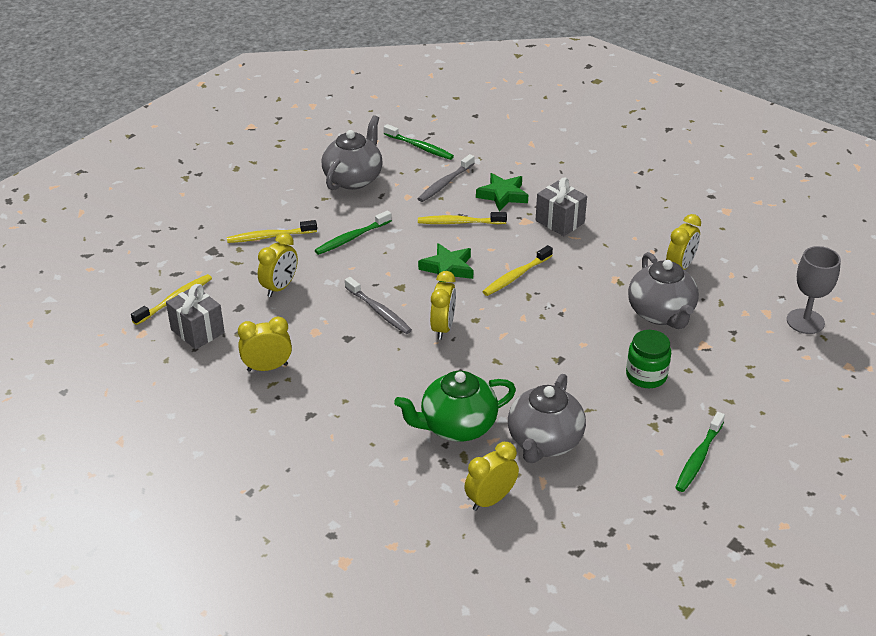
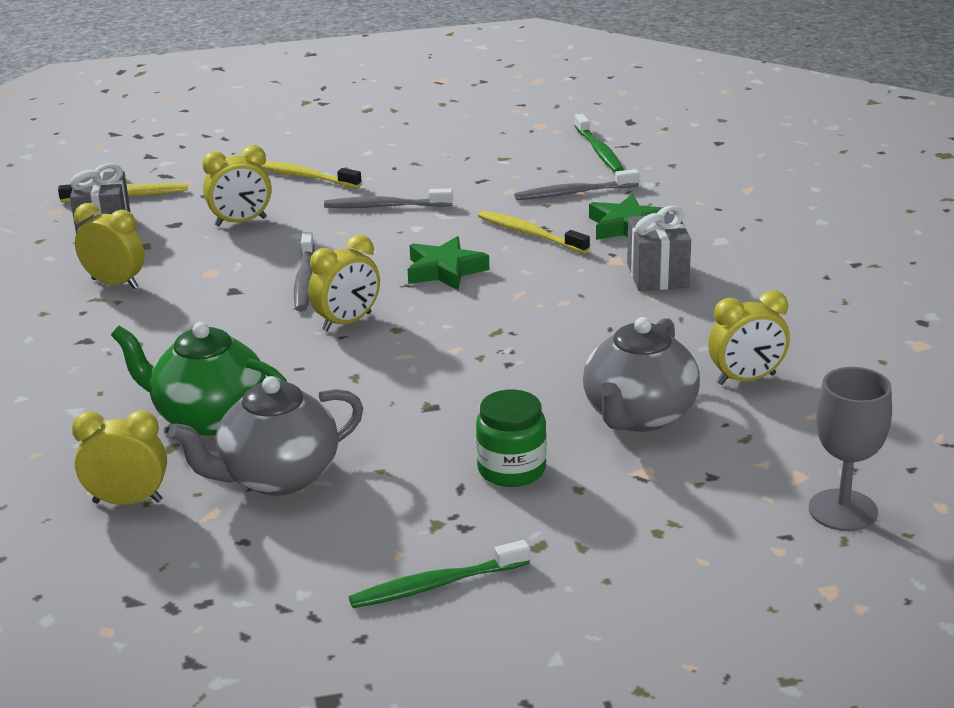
camera: 40 degrees right, 10 degrees down
green toothbrush [315,210,392,255] -> grey toothbrush [324,189,453,208]
grey teapot [322,115,383,190] -> none
yellow toothbrush [482,245,553,296] -> none

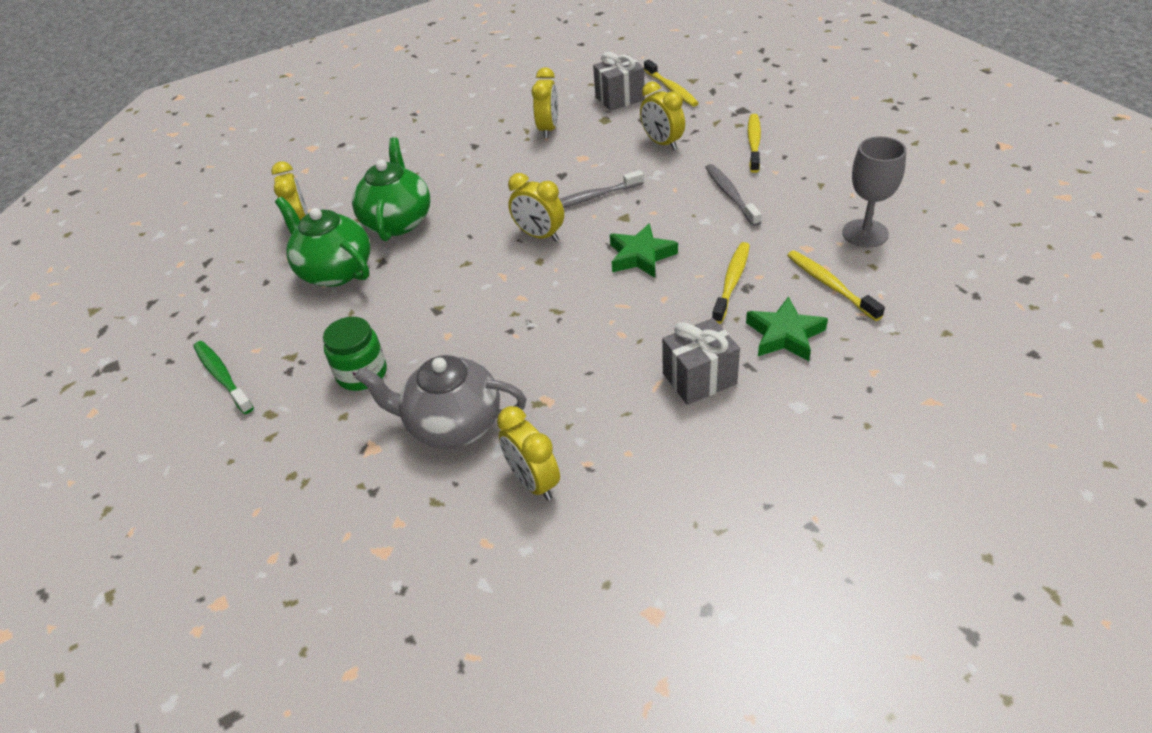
camera: 75 degrees right, 15 degrees up
grey teapot [169,376,363,496] -> green teapot [275,197,371,287]
grey toothbrush [514,169,639,200] -> yellow toothbrush [787,250,885,321]
green toothbrush [574,114,624,172] -> none
grey goblet [809,367,892,531] -> grey goblet moved to [842,136,907,248]

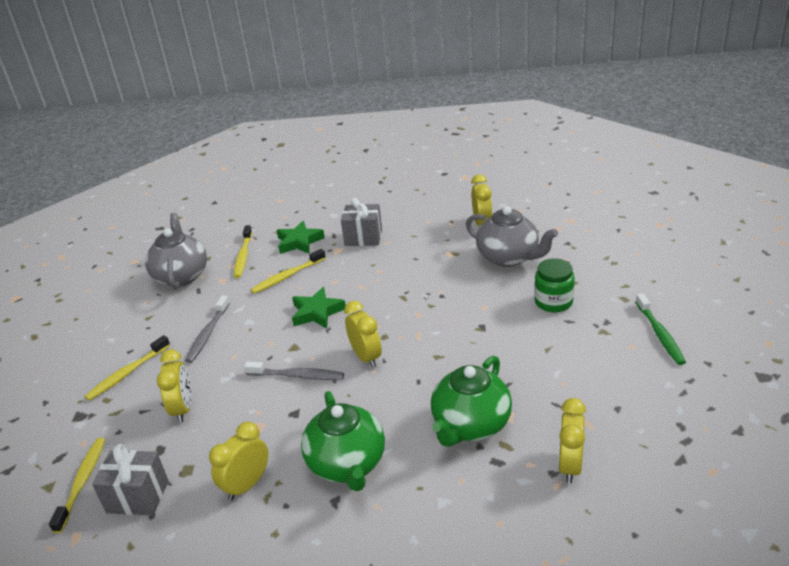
camera: 150 degrees left, 10 degrees down
green teapot [275,197,371,287] -> green teapot moved to [301,391,385,491]
grey goblet [842,136,907,248] -> grey teapot [145,213,207,290]

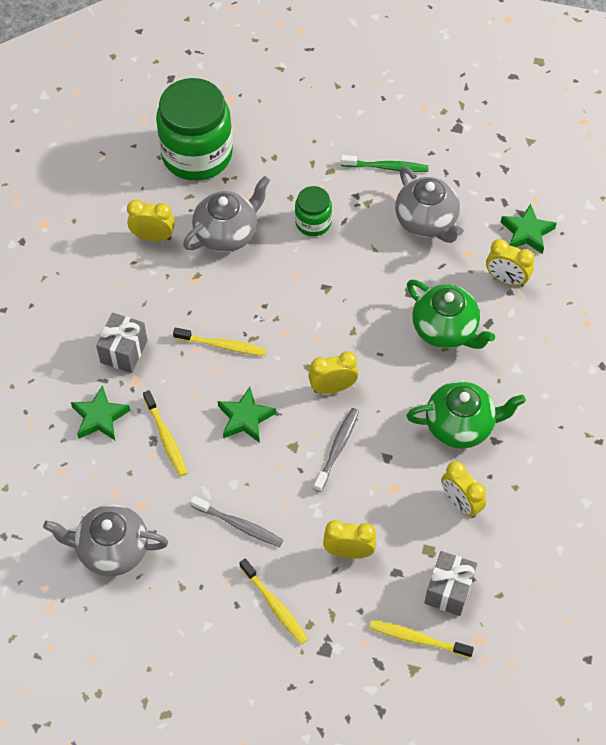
camera: 80 degrees left, 25 degrees up
yellow toothbrush [234,225,252,278] -> yellow toothbrush moved to [173,328,267,356]
none -> green jar [156,78,233,181]
none -> grey teapot [395,167,463,243]
none -> green star [501,204,557,254]

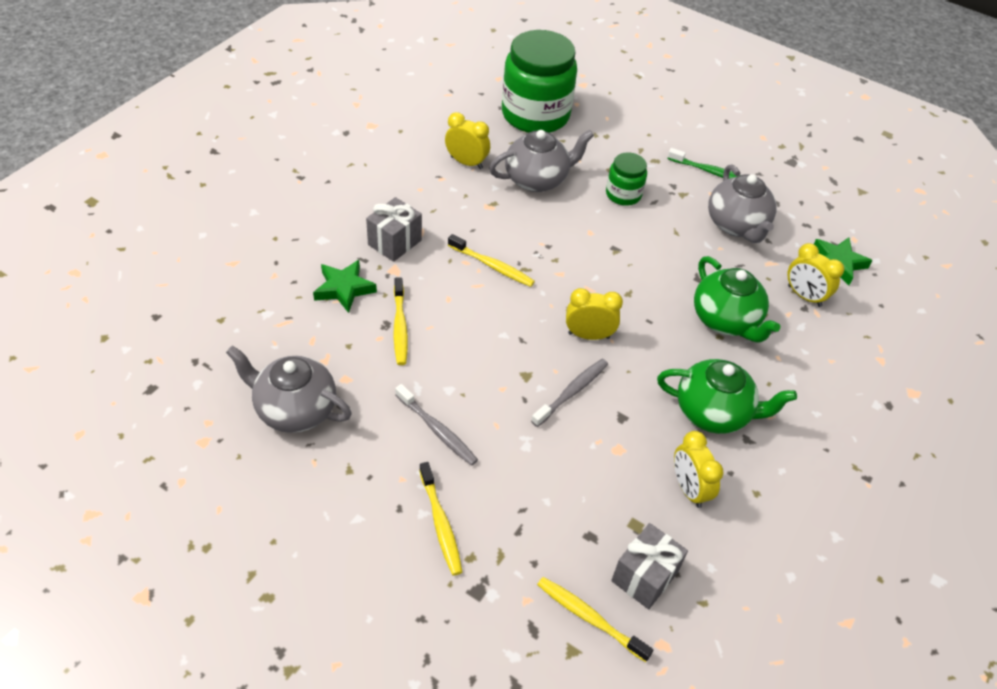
camera: 15 degrees right, 10 degrees down
green star [218,387,276,443] -> none
yellow clock [323,520,376,559] -> none

